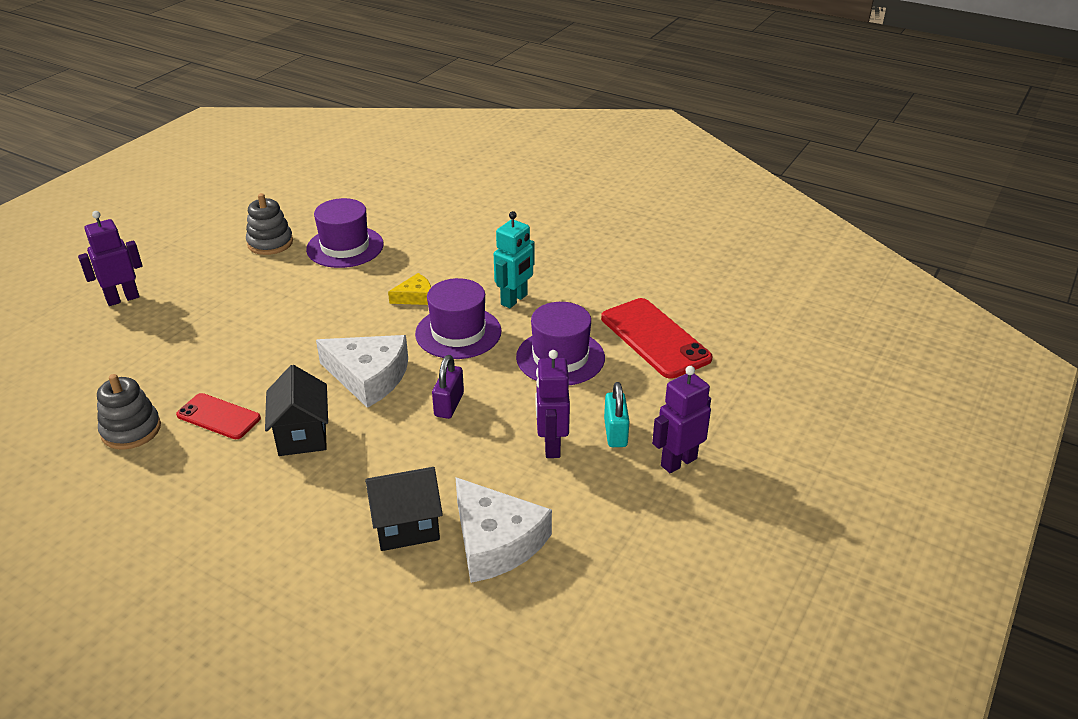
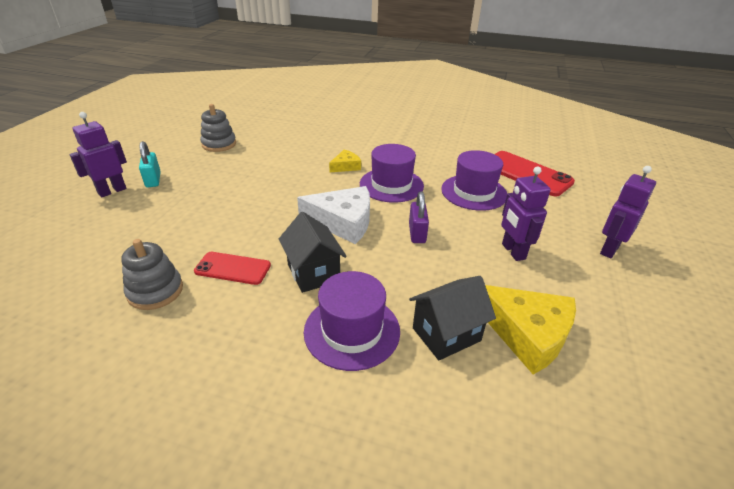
camera: 15 degrees left, 0 degrees up
purple hat [306,198,384,268] -> purple hat moved to [304,271,400,371]
white cheese [455,477,552,583] -> yellow cheese [485,285,576,375]
turquoise robot [494,211,535,308] -> none
turquoise padlock [604,382,629,447] -> turquoise padlock moved to [139,141,161,187]

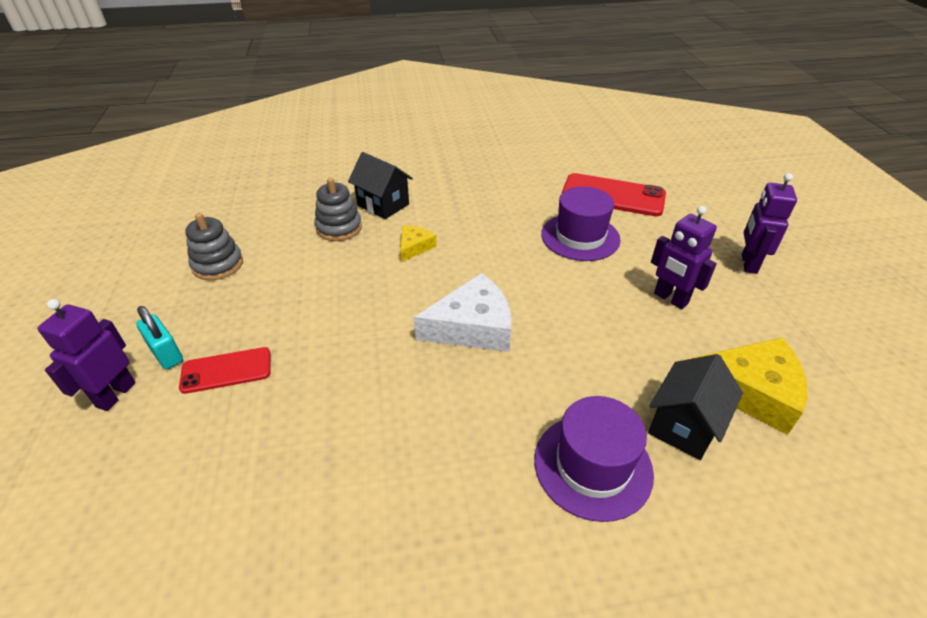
camera: 25 degrees left, 5 degrees up
grey stacking toy [121,239,183,310] -> grey stacking toy moved to [315,178,362,241]
red phone [194,252,271,285] -> red phone moved to [179,347,271,394]
black house [279,212,347,293] -> black house moved to [348,152,413,219]
purple hat [360,144,424,203] -> none
purple padlock [409,191,429,243] -> none

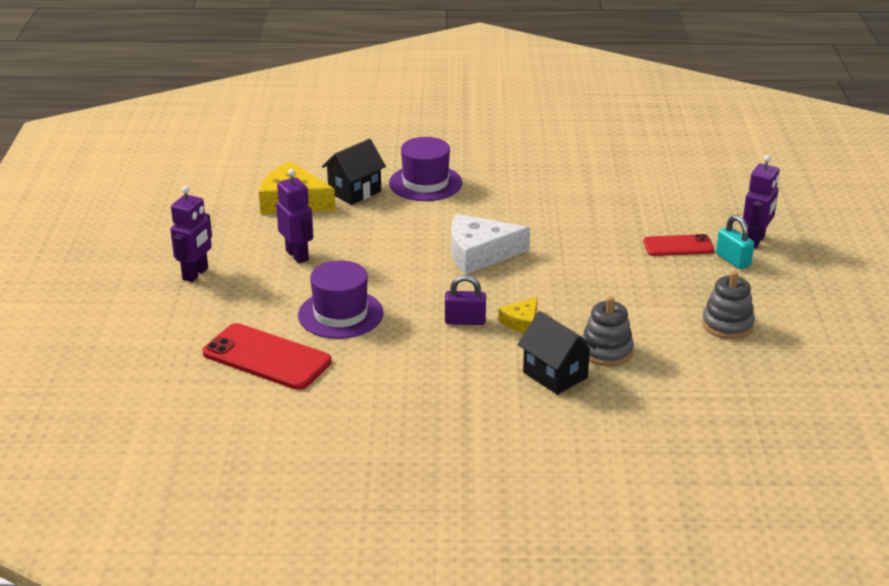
camera: 170 degrees left, 10 degrees down
none -> purple padlock [445,275,486,325]

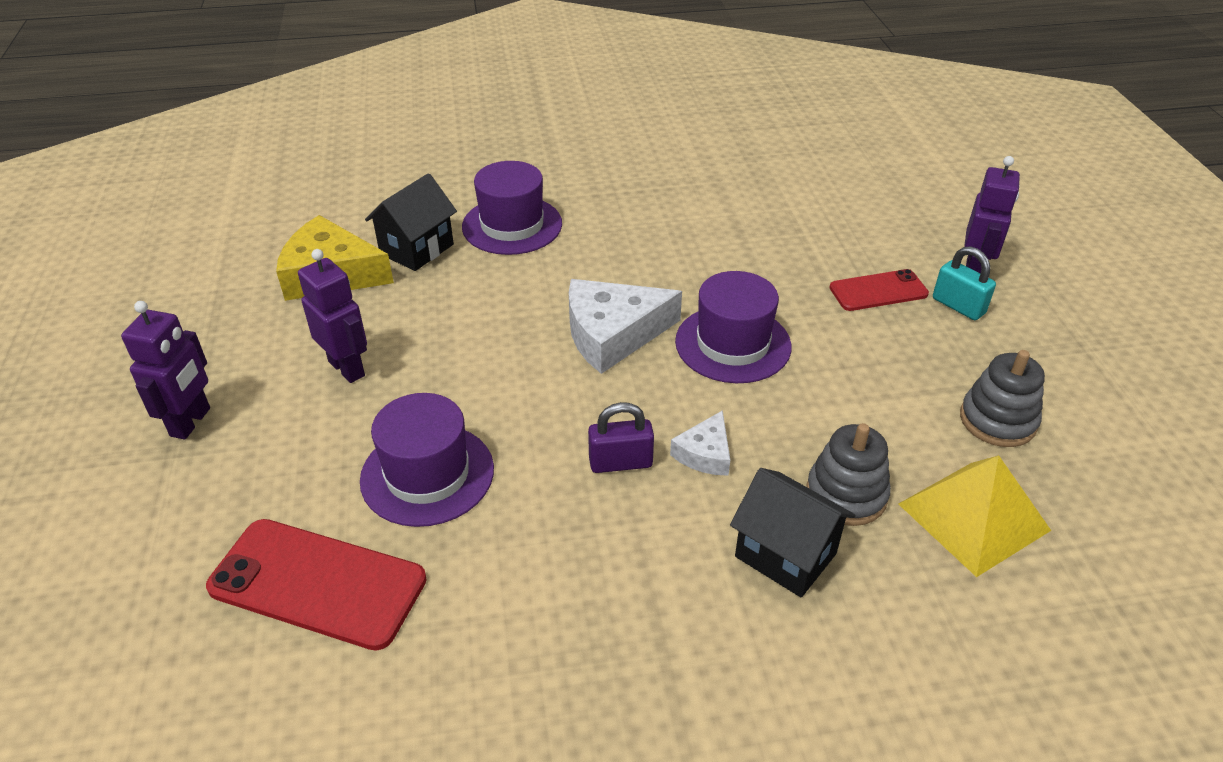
camera: 10 degrees left, 10 degrees up
yellow cheese [499,297,538,333] -> white cheese [670,410,730,476]
none -> purple hat [675,271,791,383]
none -> yellow pyramid [899,455,1051,577]

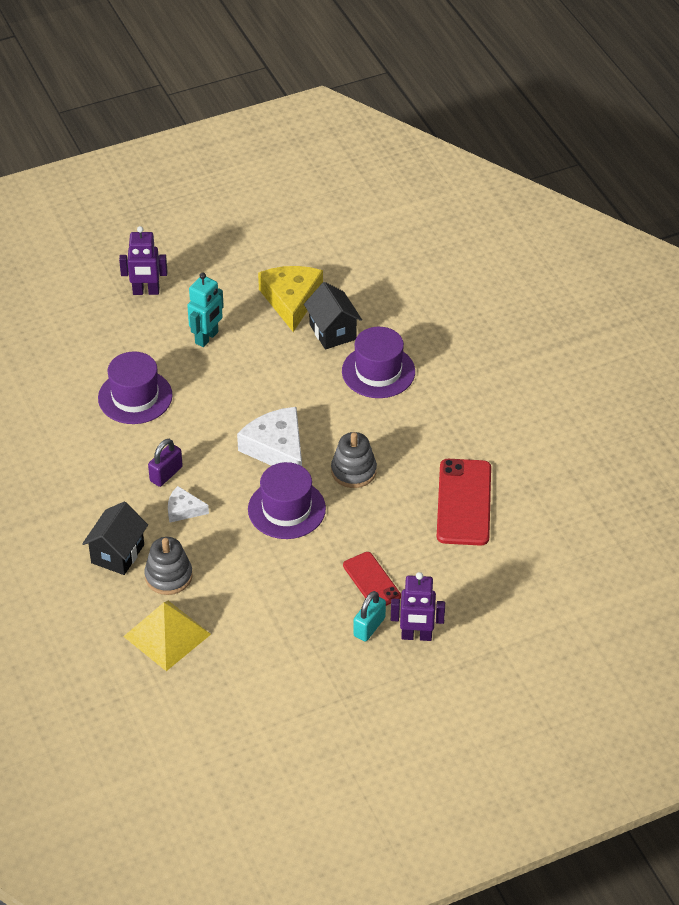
camera: 75 degrees right, 5 degrees up
red phone [206,519,427,651] -> red phone moved to [437,459,491,546]
purple robot [298,249,367,383] -> turquoise robot [187,273,224,347]
black house [365,173,457,271] -> black house turned 45 degrees clockwise [304,282,362,350]
purple padlock [588,402,654,473] -> purple padlock turned 60 degrees clockwise [148,439,183,487]
grey stacking toy [960,350,1045,447] -> grey stacking toy moved to [331,432,377,488]

